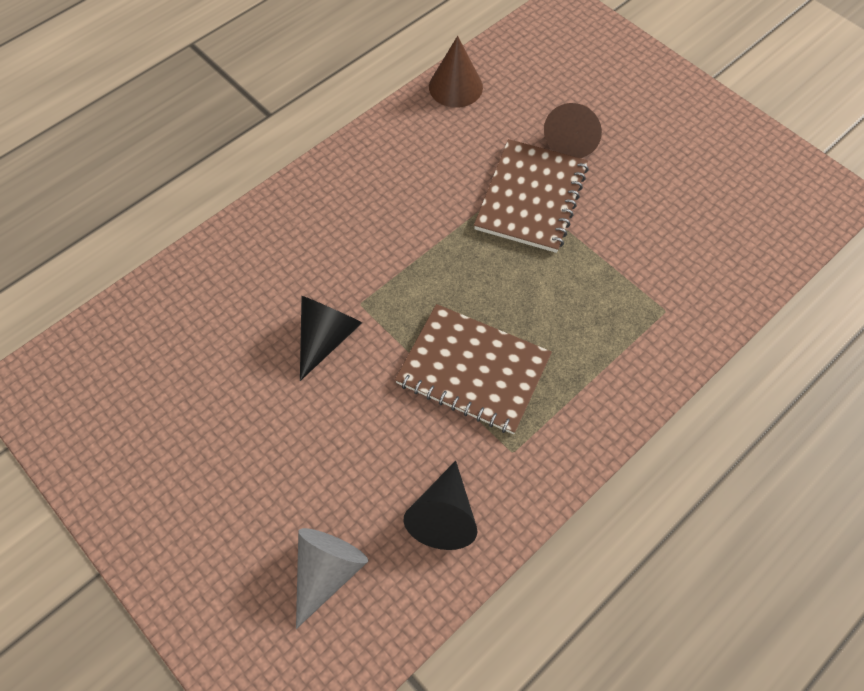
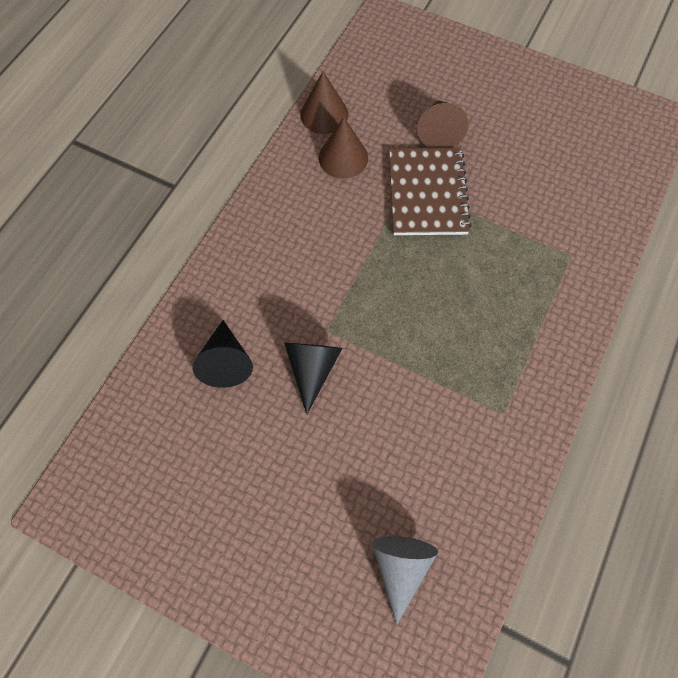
camera: 20 degrees left, 5 degrees up
brown notebook [395,304,552,434] -> none
black cone [403,461,478,550] -> black cone moved to [192,320,253,388]
none -> brown cone [319,117,368,179]

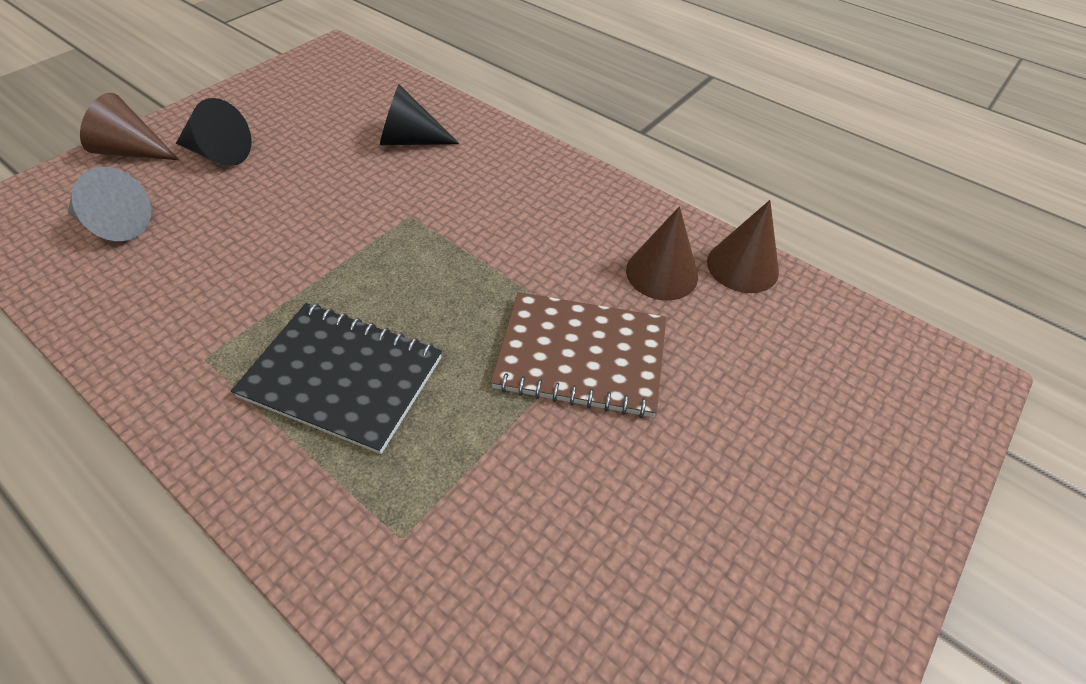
camera: 100 degrees right, 15 degrees down
black cone [284,343,342,414] -> black cone moved to [176,98,252,166]
brown cone [417,100,468,148] -> brown cone moved to [80,93,179,160]
none -> black notebook [231,303,442,454]

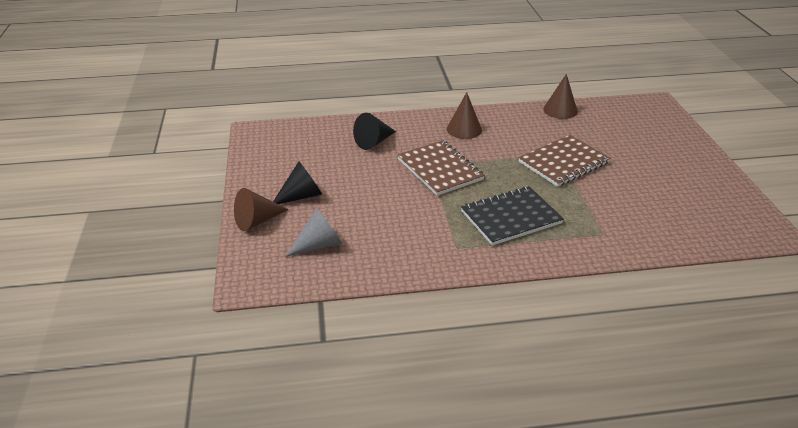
camera: 45 degrees left, 15 degrees down
brown cone [626,206,698,301] -> brown cone moved to [447,92,482,139]
none -> brown notebook [397,140,485,196]

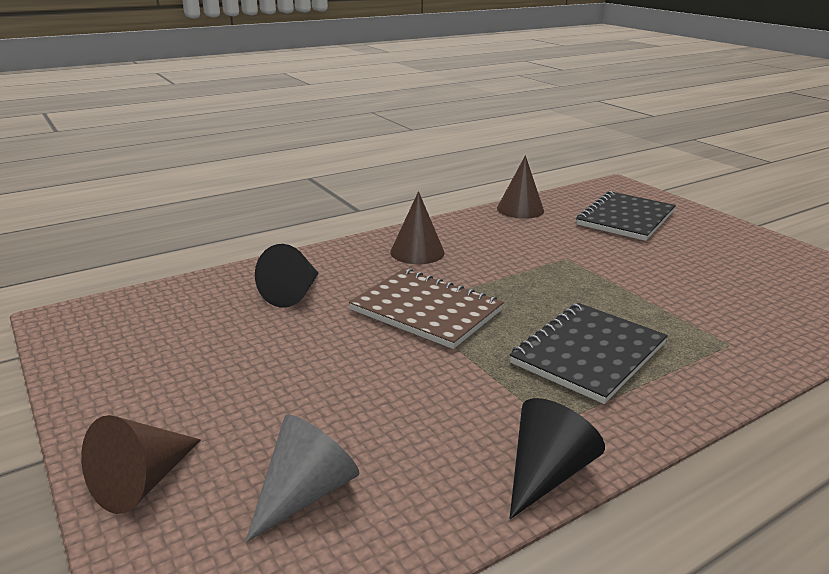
camera: 25 degrees left, 10 degrees down
black cone [273,161,322,204] -> black cone moved to [510,398,605,519]
brown notebook [518,135,611,187] -> none
none -> black notebook [576,191,676,241]

